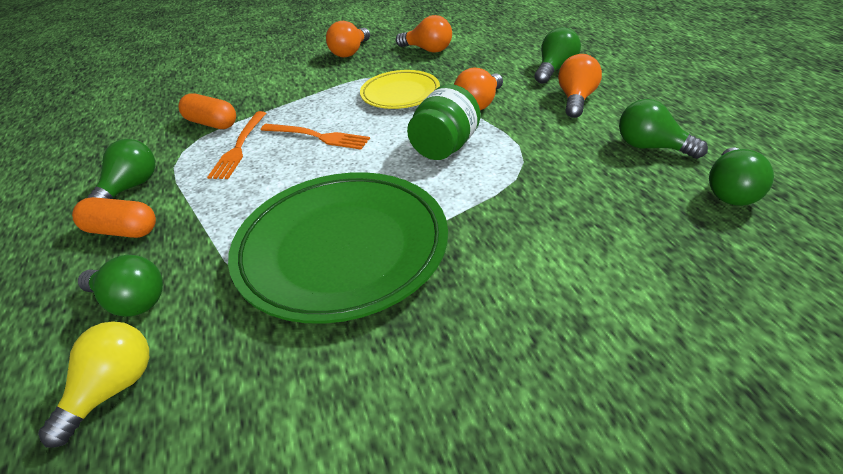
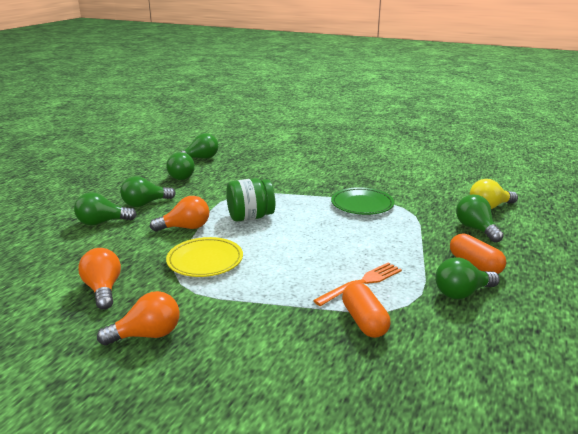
camera: 140 degrees left, 15 degrees down
green plate [228,172,448,324] -> green plate [331,187,394,215], size x0.53
orange fork [261,124,370,150] -> none
orange light bulb [558,54,602,118] -> green light bulb [120,176,176,207]

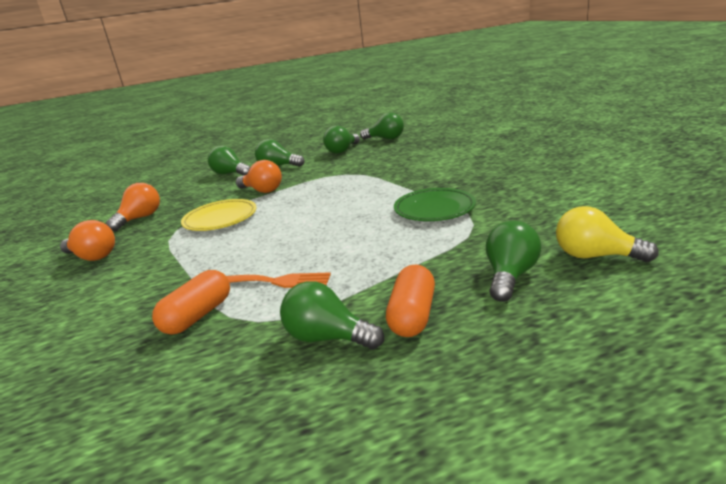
camera: 50 degrees right, 0 degrees up
green jar [226,178,275,221] -> none

